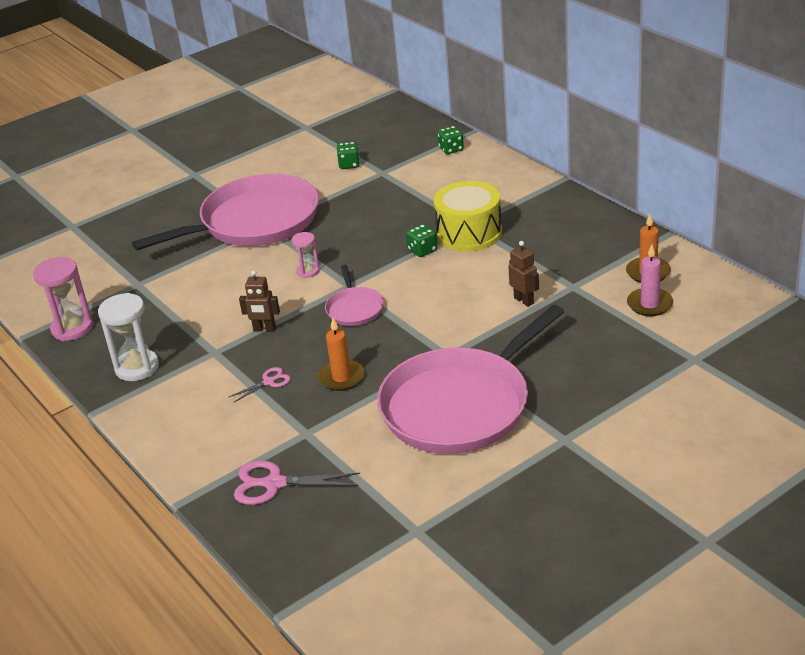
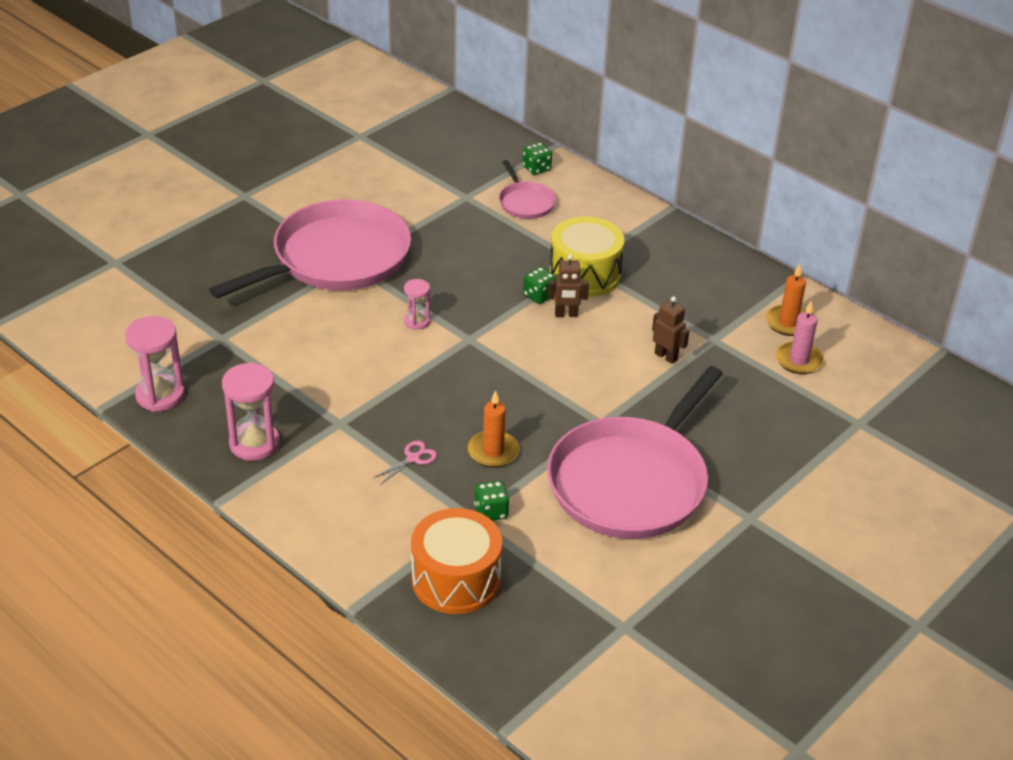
camera: 15 degrees left, 5 degrees up
white hourglass [98,293,159,381] -> pink hourglass [222,362,280,461]
pink scissors [234,460,360,505] -> orange drum [411,508,502,614]
brown robot [239,270,280,332] -> brown robot moved to [548,254,589,317]
pink pan [325,265,384,326] -> pink pan moved to [499,160,556,219]
green dice [337,142,360,169] -> green dice moved to [474,481,509,521]

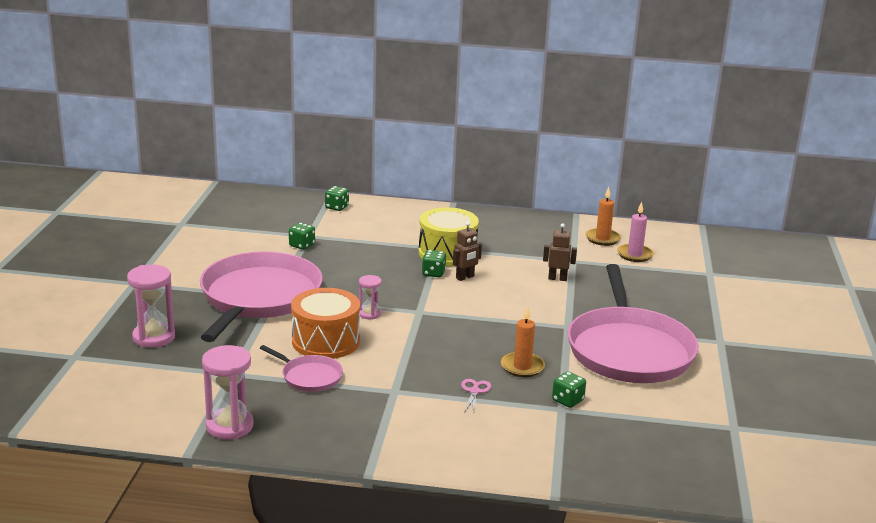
camera: 35 degrees left, 15 degrees down
pink hourglass [222,362,280,461] -> pink hourglass moved to [127,264,175,348]
orange drum [411,508,502,614] -> orange drum moved to [291,288,360,359]
pink pan [499,160,556,219] -> pink pan moved to [260,345,343,392]
none -> green dice [289,223,315,250]

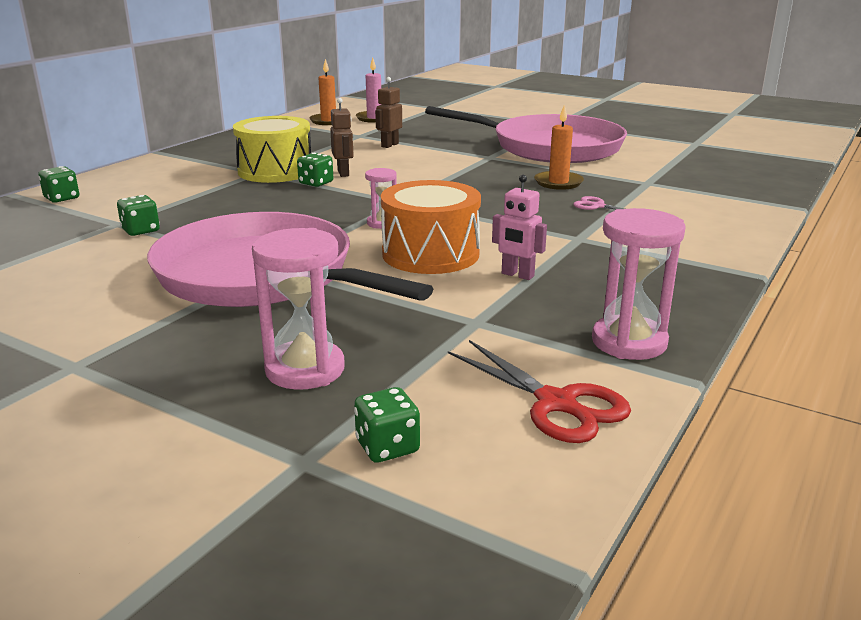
camera: 65 degrees left, 0 degrees up
pink pan [260,345,343,392] -> pink robot [492,175,547,280]
green dice [552,371,586,408] -> green dice moved to [354,387,420,463]
none -> red scissors [448,340,631,443]

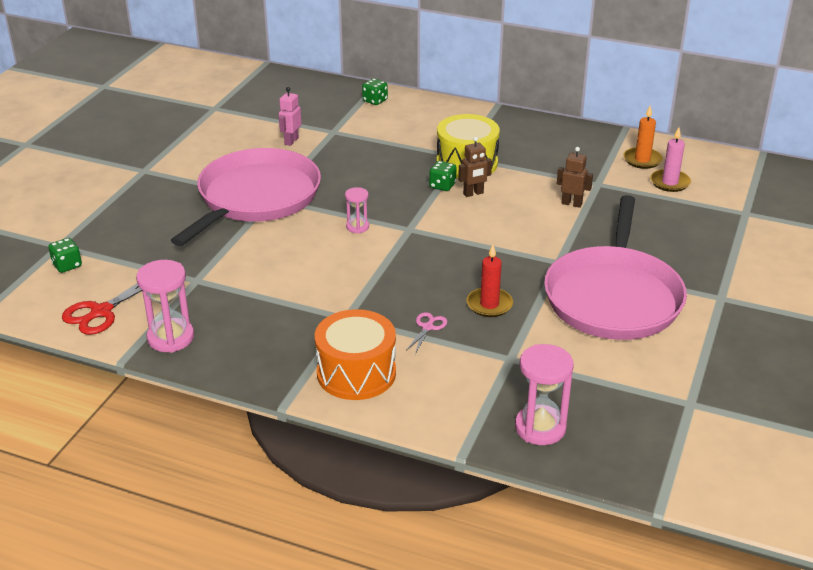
camera: 80 degrees right, 10 degrees up
green dice [117,195,160,236] -> none
pink hourglass [252,228,345,390] -> pink hourglass moved to [515,344,574,445]
orange drum [381,180,481,274] -> orange drum moved to [315,309,396,400]
pink robot [492,175,547,280] -> pink robot moved to [279,87,302,146]
orange candle [534,105,584,190] -> red candle [467,245,513,317]

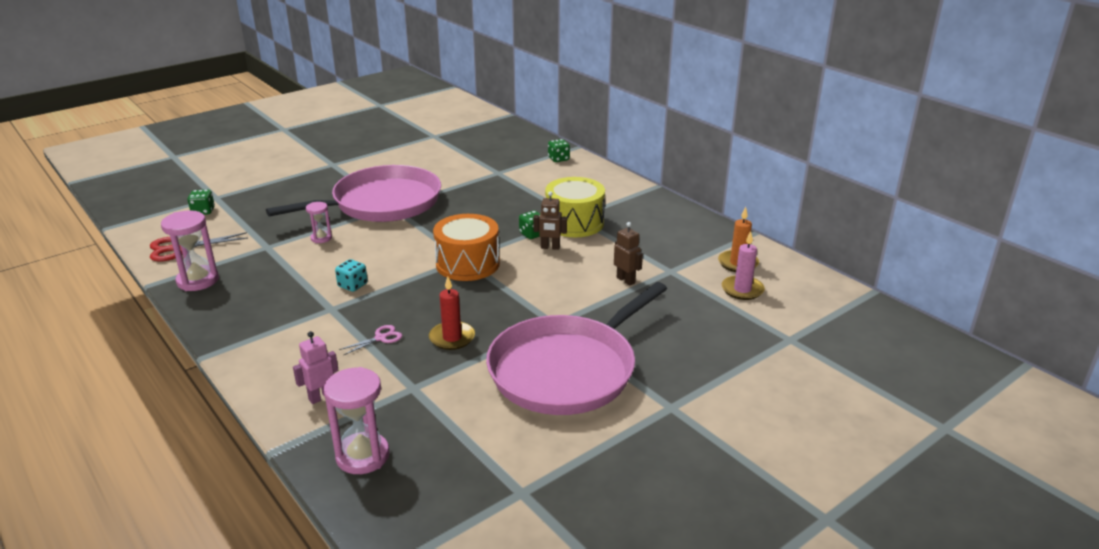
camera: 30 degrees right, 5 degrees down
pink robot [279,87,302,146] -> pink robot moved to [293,331,338,404]
orange drum [315,309,396,400] -> orange drum moved to [433,214,500,281]
pink hourglass [345,187,369,234] -> pink hourglass moved to [306,202,332,243]
none -> turquoise dice [335,259,368,292]

